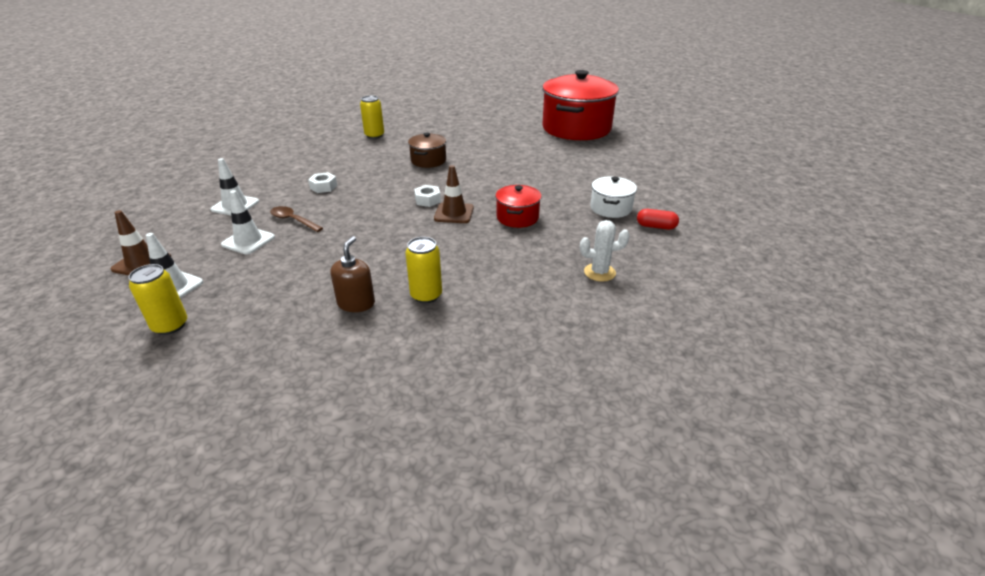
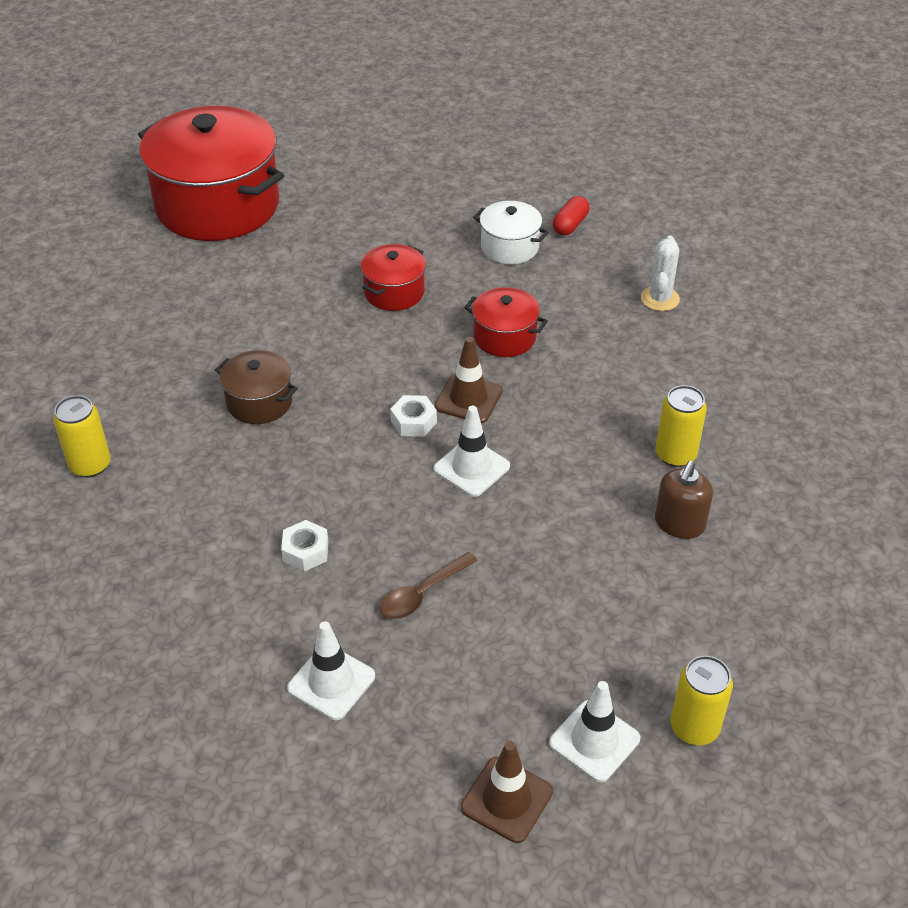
camera: 75 degrees left, 10 degrees up
white traffic cone [221,190,275,254] -> white traffic cone moved to [434,406,510,497]
brown soap dispenser [330,236,375,312] -> brown soap dispenser turned 90 degrees counterclockwise [655,461,713,539]
none -> red pot [361,244,426,311]

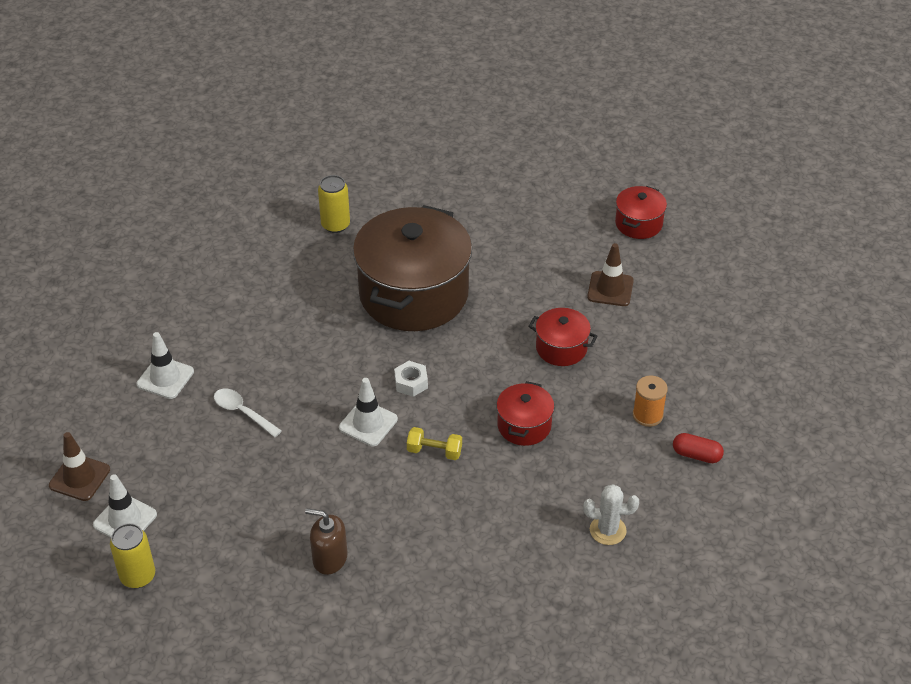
camera: 80 degrees right, 0 degrees up
red pot [138,106,284,241] -> red pot [615,186,667,239], size x0.45
brown pot [215,350,298,424] -> brown pot [353,205,472,331], size x2.20
white nut [281,520,328,572] -> none
brown spoon [380,552,478,619] -> white spoon [214,389,282,437]
brown traffic cone [435,337,503,423] -> brown traffic cone moved to [587,243,634,306]
white pot [473,201,549,264] -> orange spool [633,376,668,427]
yellow can [656,385,707,467] -> none
none -> yellow dumbbell [407,427,462,460]

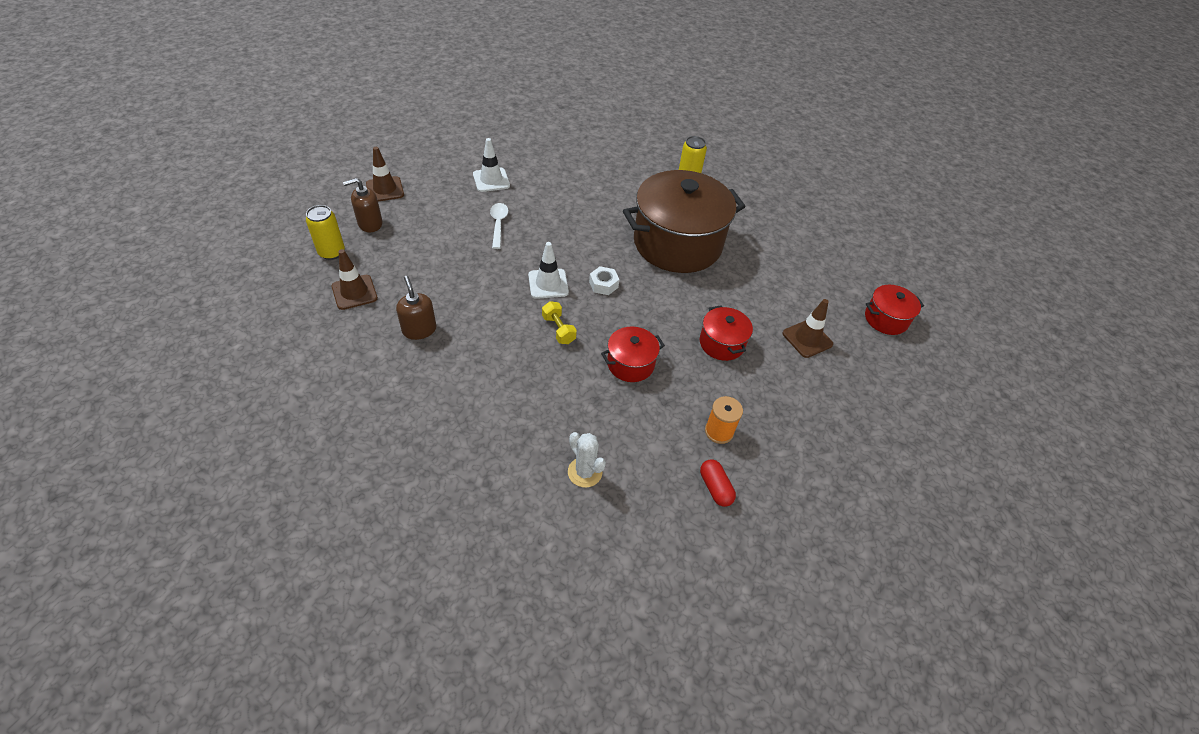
camera: 45 degrees right, 5 degrees up
white traffic cone [93,474,157,538] -> brown soap dispenser [343,178,383,232]
none -> brown traffic cone [332,249,378,310]

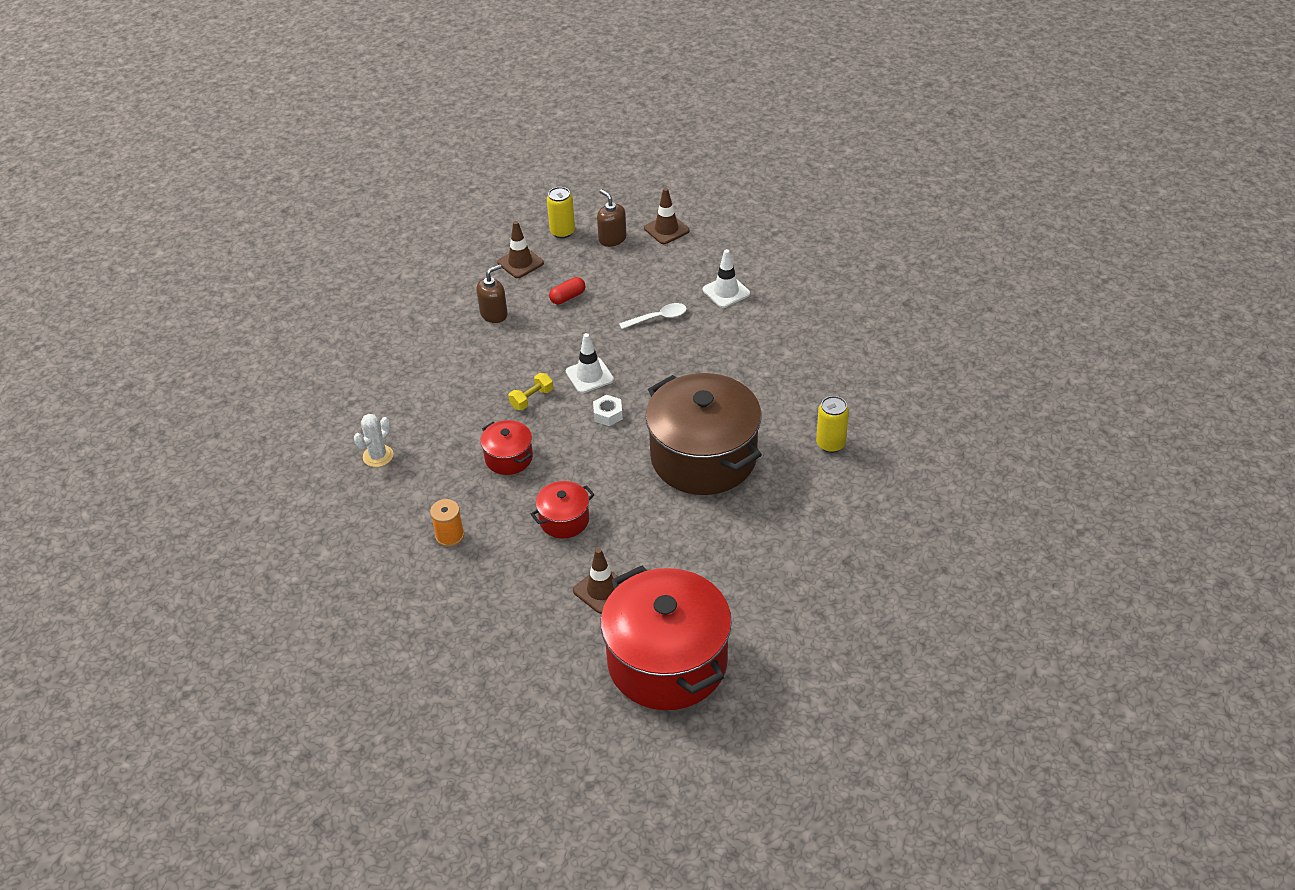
camera: 80 degrees right, 5 degrees down
red capsule [700,459,736,507] -> red capsule moved to [549,277,585,304]
red pot [865,285,924,335] -> red pot [601,566,732,710], size x2.20

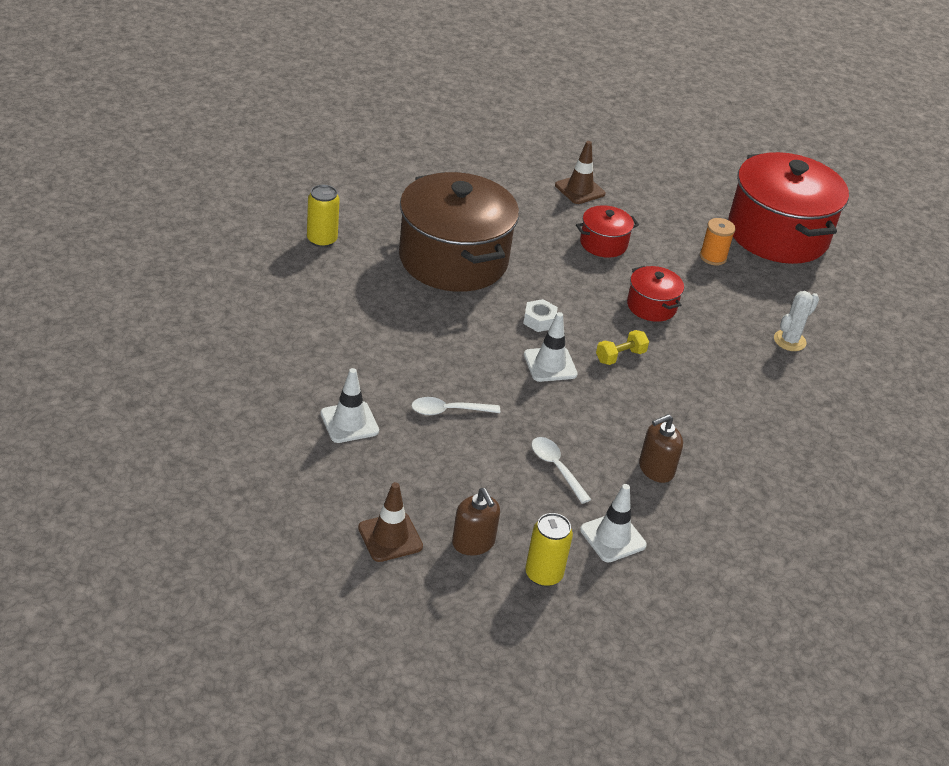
camera: 175 degrees left, 5 degrees down
brown traffic cone [497,221,544,278] -> white traffic cone [580,484,647,563]
red capsule [549,277,585,304] -> white spoon [531,437,591,504]
red pot [601,566,732,710] -> red pot moved to [728,152,849,264]

